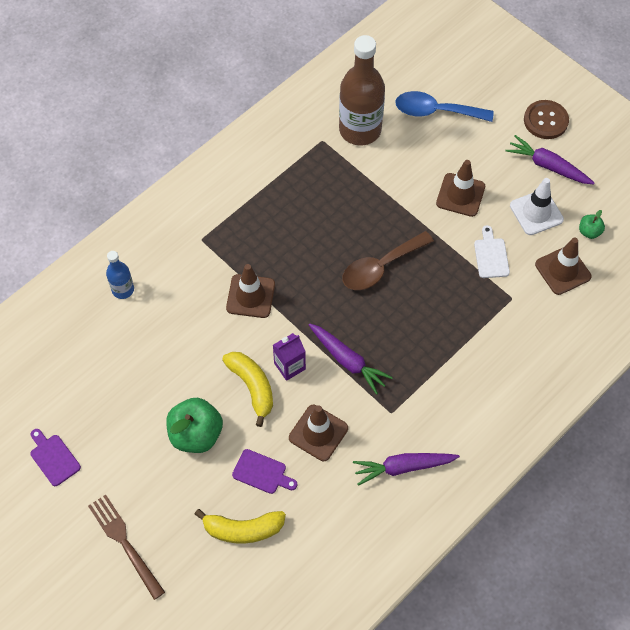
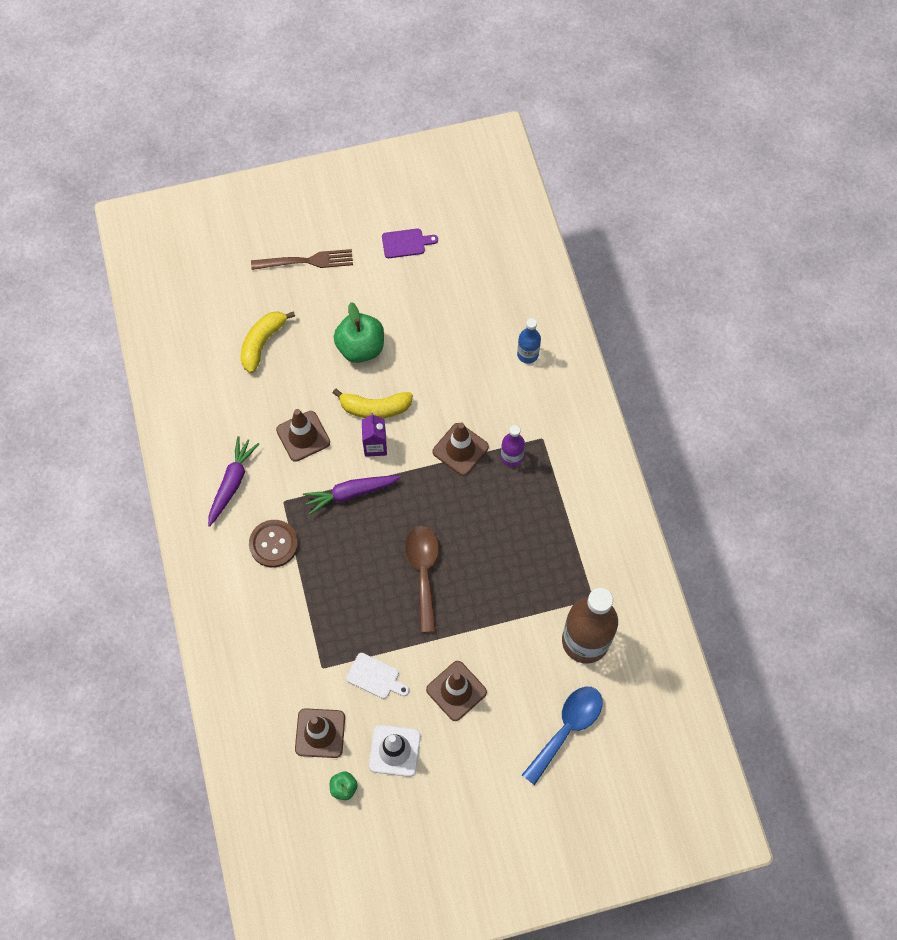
camera: 120 degrees right, 5 degrees up
purple cutting board [232,449,297,494] -> none
purple carrot [505,135,594,184] -> none
brown button [524,100,569,139] -> brown button moved to [249,520,298,568]
none -> purple bottle [501,425,525,467]

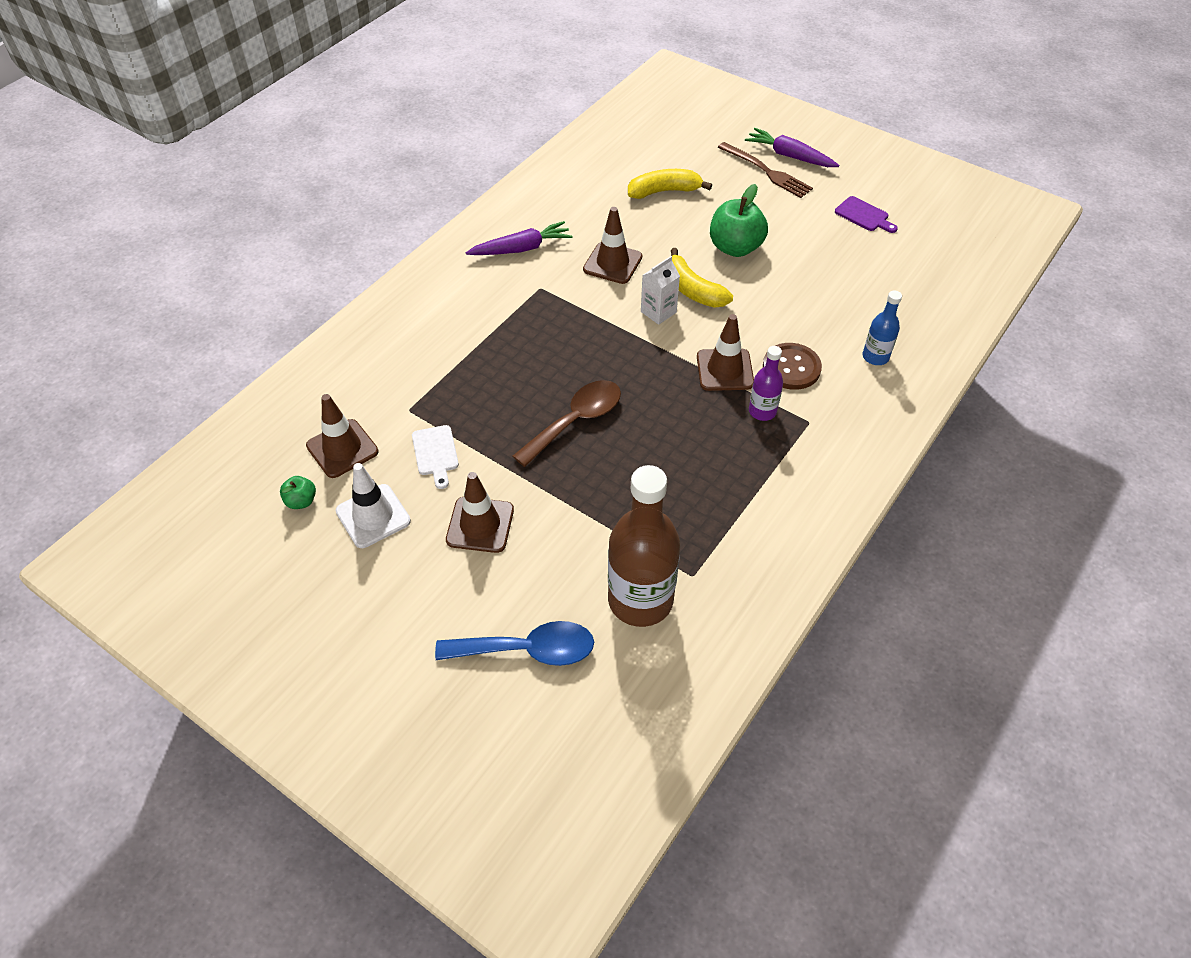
camera: 50 degrees right, 15 degrees down
brown button [249,520,298,568] -> brown button moved to [763,343,822,390]
purple carrot [303,475,401,515] -> purple carrot moved to [745,128,839,167]
purple carton [362,413,387,457] -> white carton [641,256,680,325]

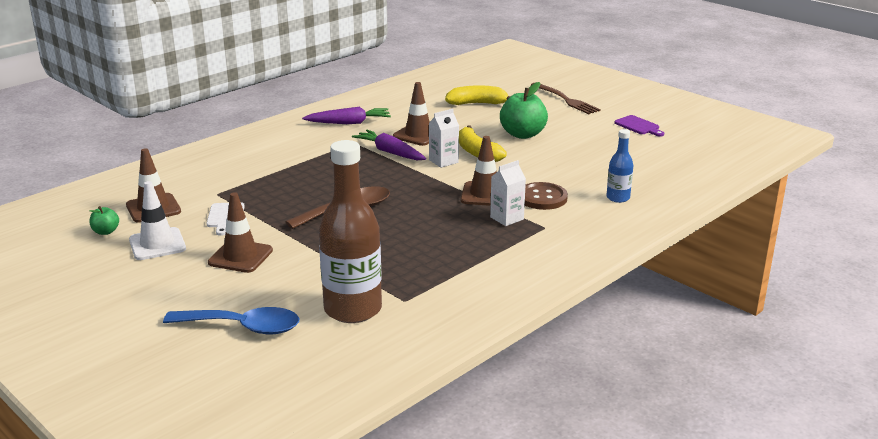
camera: 10 degrees right, 25 degrees down
purple carrot [745,128,839,167] -> purple carrot moved to [352,130,426,160]
purple bottle [749,346,783,421] -> white carton [490,160,526,226]

